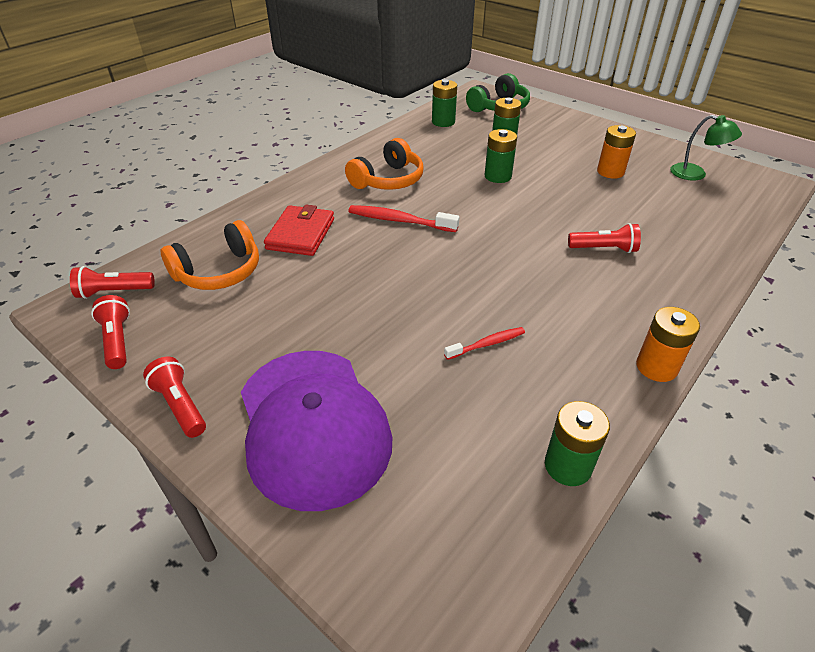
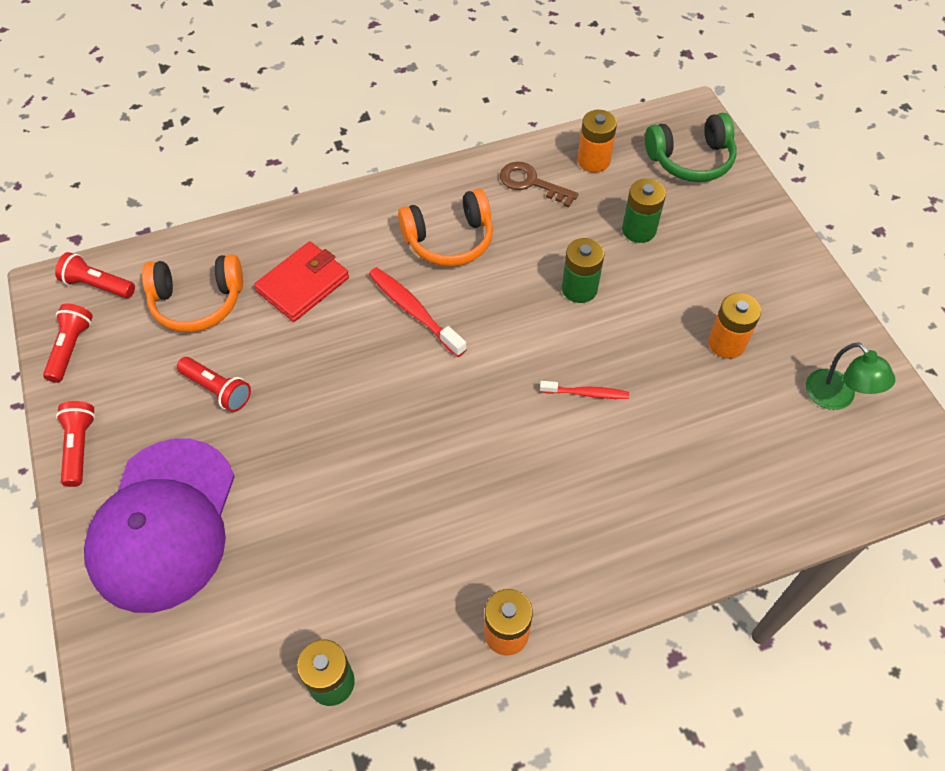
camera: 30 degrees right, 15 degrees up
green battery [432,79,457,127] -> orange battery [578,110,617,173]
red toothbrush [444,327,525,360] -> red toothbrush moved to [540,381,629,399]
red flashlight [568,223,641,253] -> red flashlight moved to [177,357,251,412]
none -> brown key [500,162,578,208]

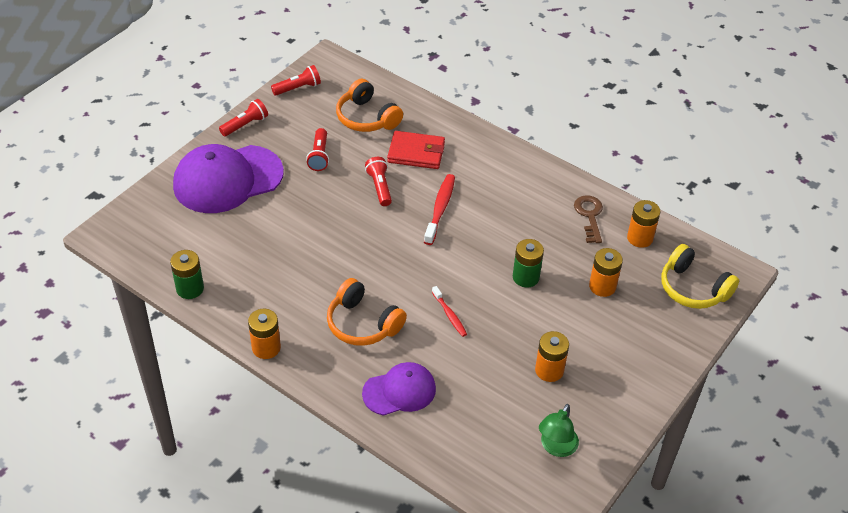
camera: 55 degrees right, 10 degrees down
red flashlight [55,252,135,298] -> red flashlight moved to [365,157,392,206]
orange headphones [398,189,493,267] -> orange headphones moved to [327,278,407,346]
green battery [622,179,666,243] -> orange battery [589,248,623,297]
green headphones [645,113,737,182] -> yellow headphones [661,244,739,309]
none -> purple cap [362,362,436,416]

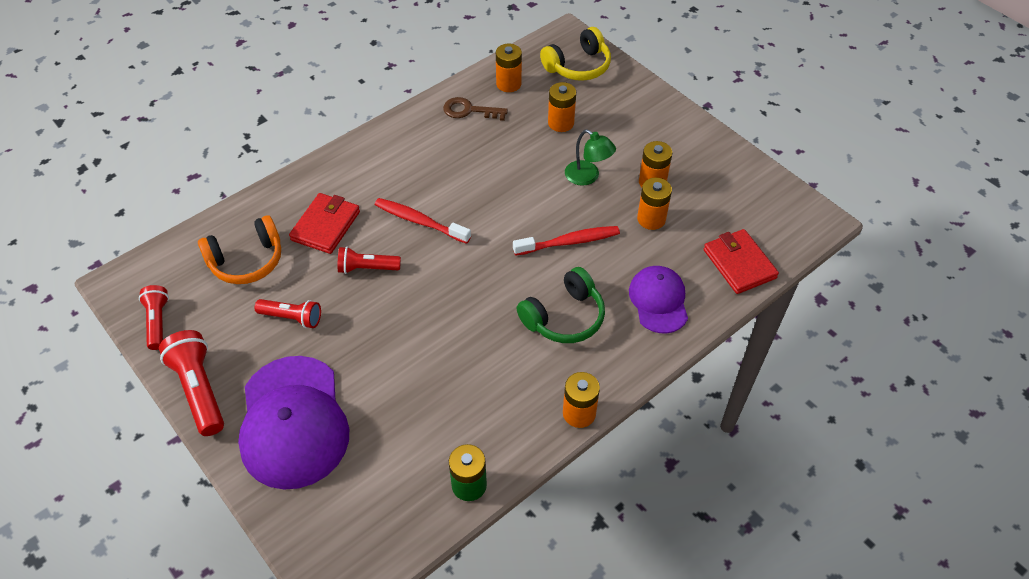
camera: 75 degrees left, 5 degrees up
red flashlight [219,99,268,136] -> red flashlight [159,330,224,436], size x1.57
orange headphones [327,278,407,346] -> green headphones [517,267,605,343]
red toothbrush [432,286,467,337] -> red toothbrush [513,226,620,256], size x1.62
green battery [513,239,544,287] -> none
green lamp [539,404,579,457] -> green lamp moved to [565,130,616,186]
none -> orange battery [637,178,672,230]
none -> red wallet [704,229,779,294]

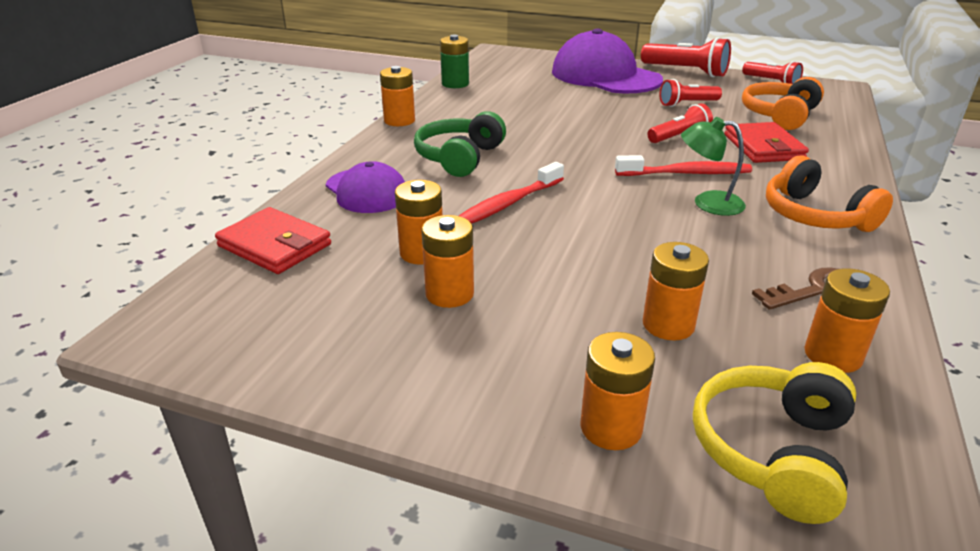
camera: 150 degrees right, 20 degrees down
green lamp [565,130,616,186] -> green lamp moved to [681,117,746,216]
none -> orange battery [580,332,655,450]
none -> orange headphones [766,155,893,232]

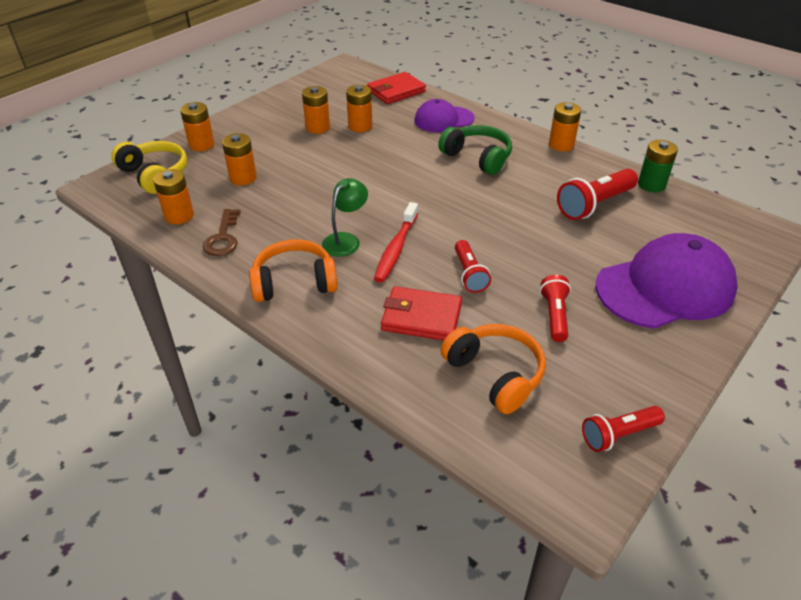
camera: 110 degrees right, 10 degrees up
red toothbrush [459,162,564,224] -> none
red flashlight [641,37,731,77] -> red flashlight moved to [557,168,638,220]

